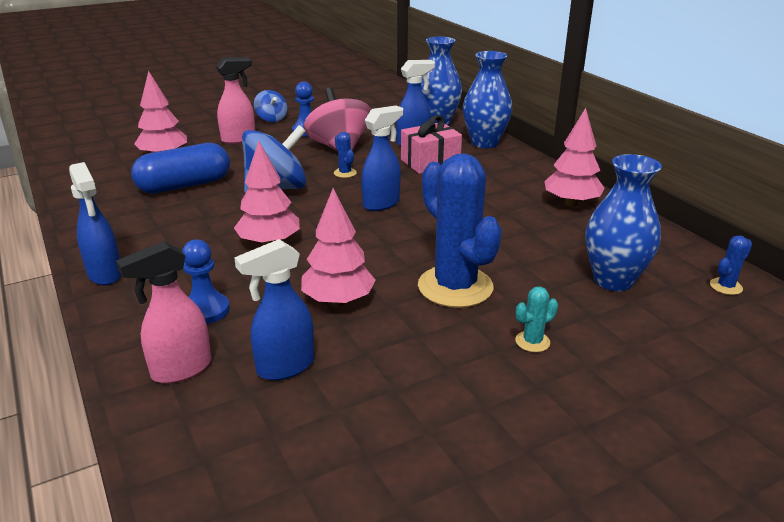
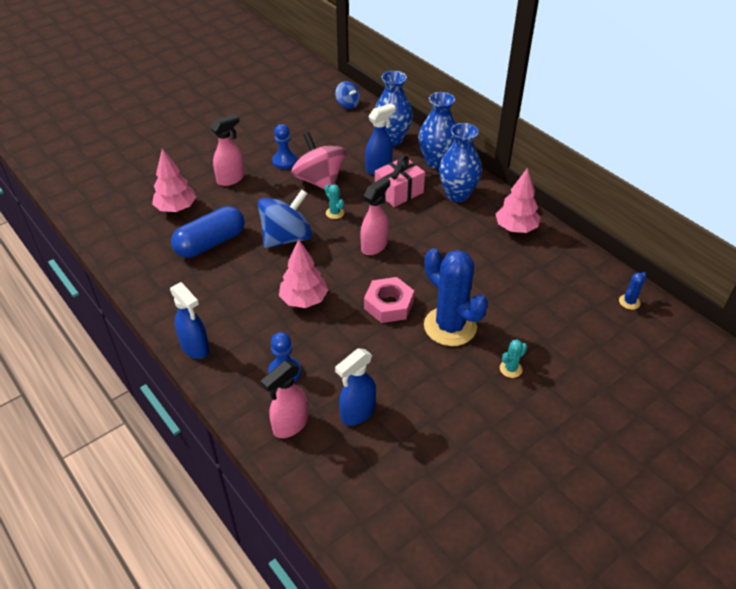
camera: 10 degrees left, 15 degrees up
blue spinning top [254,90,287,122] -> blue spinning top moved to [335,81,360,109]
pink tree [301,188,376,306] -> none
blue cactus [334,132,357,178] -> turquoise cactus [325,184,344,219]
blue spray bottle [361,105,403,211] -> pink spray bottle [360,177,390,255]
blue vase [586,154,662,291] -> blue vase moved to [439,123,482,202]
none -> pink nut [364,277,414,323]

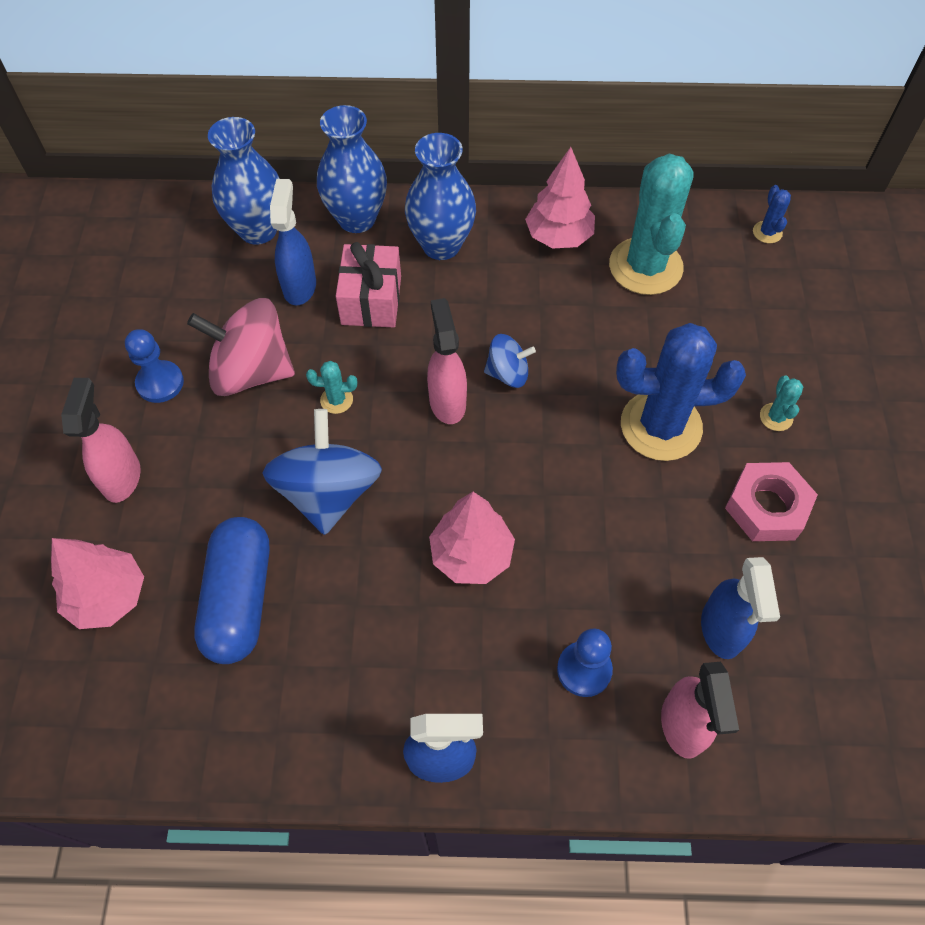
camera: 50 degrees left, 15 degrees up
blue spinning top [335,81,360,109] -> blue spinning top moved to [484,334,536,388]
pink nut [364,277,414,323] -> pink nut moved to [725,462,818,541]
none -> turquoise cactus [609,154,694,295]

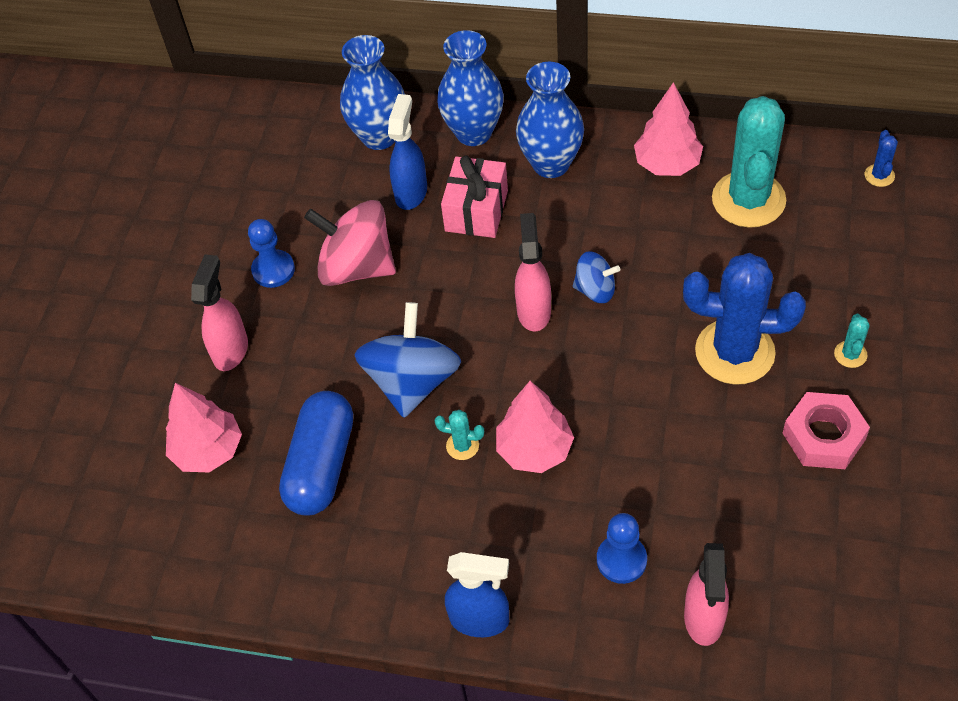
camera: 15 degrees right, 5 degrees down
turquoise cactus [306,361,357,414] -> turquoise cactus moved to [435,410,484,460]
blue spray bottle [701,557,780,659] -> none

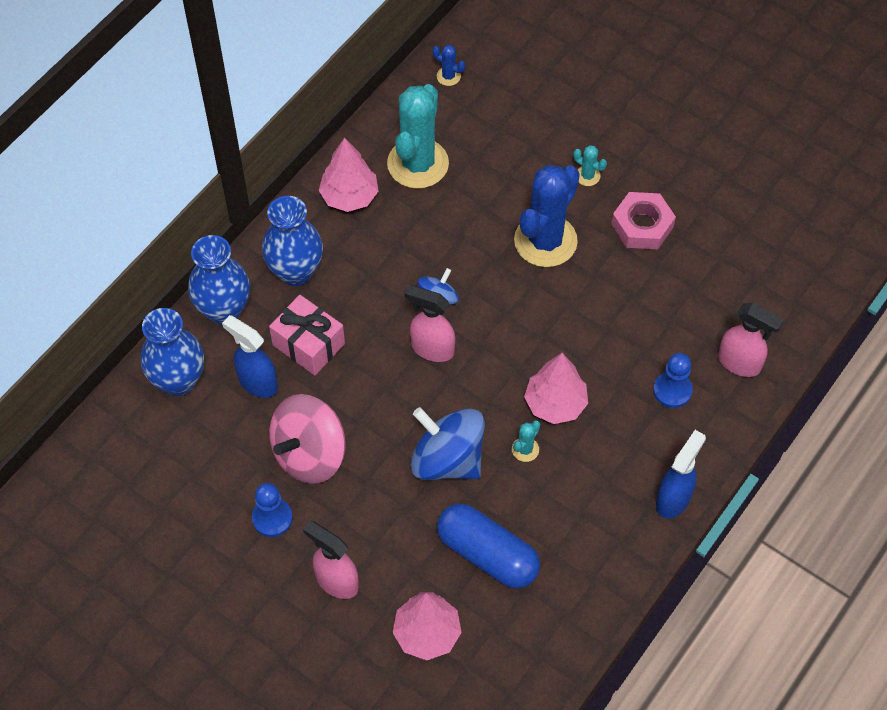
camera: 70 degrees left, 5 degrees up
turquoise cactus [712,96,786,228] -> turquoise cactus turned 75 degrees clockwise [387,84,449,189]

